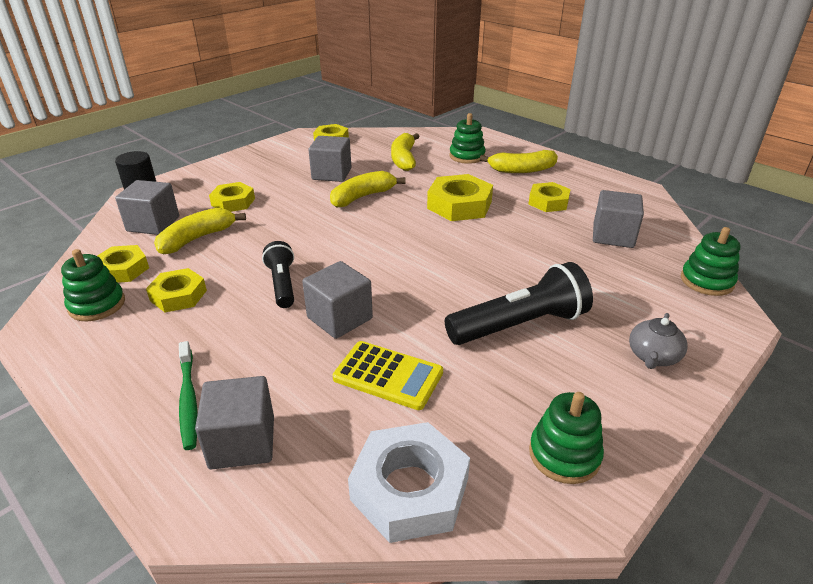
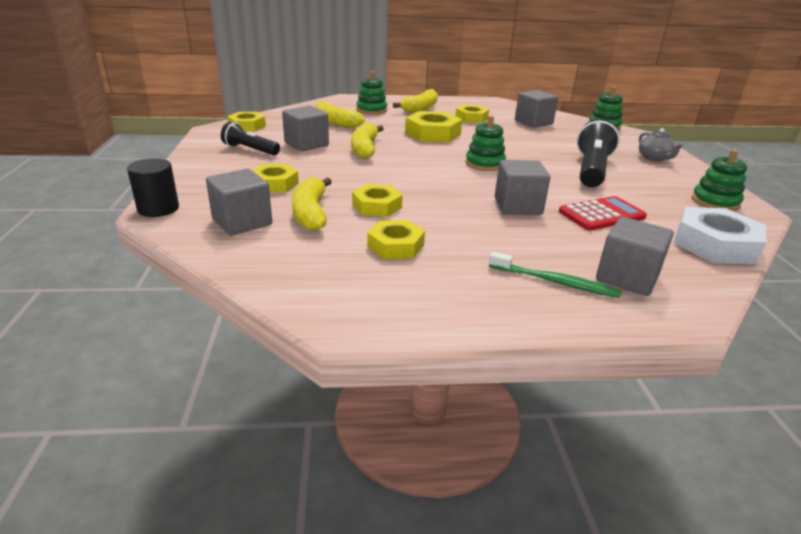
camera: 50 degrees left, 5 degrees down
green stacking toy [61,249,125,321] -> green stacking toy moved to [466,116,506,171]
yellow nut [98,245,149,283] -> yellow nut moved to [352,184,402,217]
black flashlight [262,241,294,308] -> black flashlight moved to [221,122,280,155]
yellow calculator [333,341,443,410] -> red calculator [559,196,647,231]

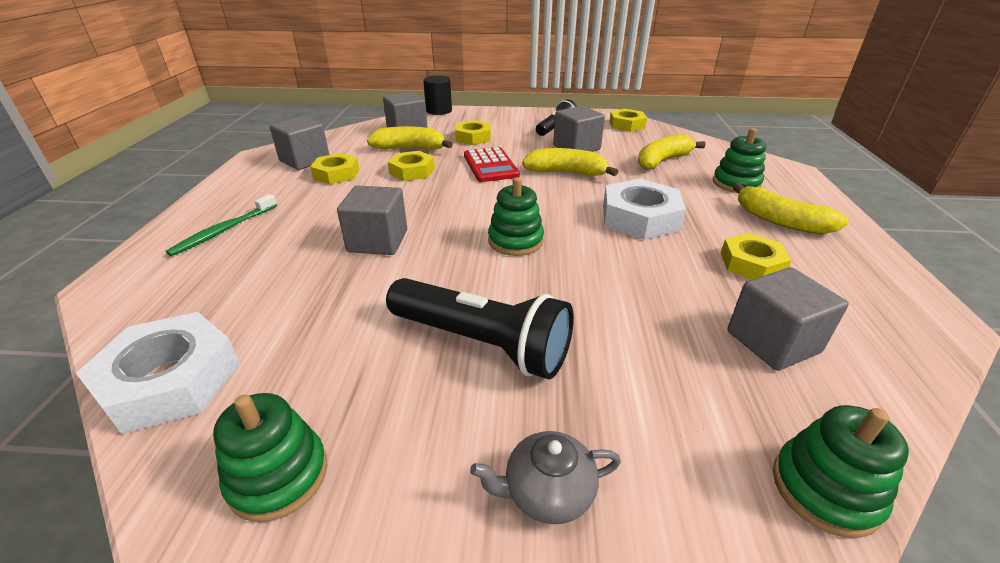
camera: 100 degrees right, 5 degrees up
yellow nut [405,111,462,143] -> white nut [603,179,686,240]
red calculator [559,196,647,231] -> red calculator moved to [464,147,520,182]
grey cube [596,217,674,296] -> grey cube moved to [270,116,329,170]

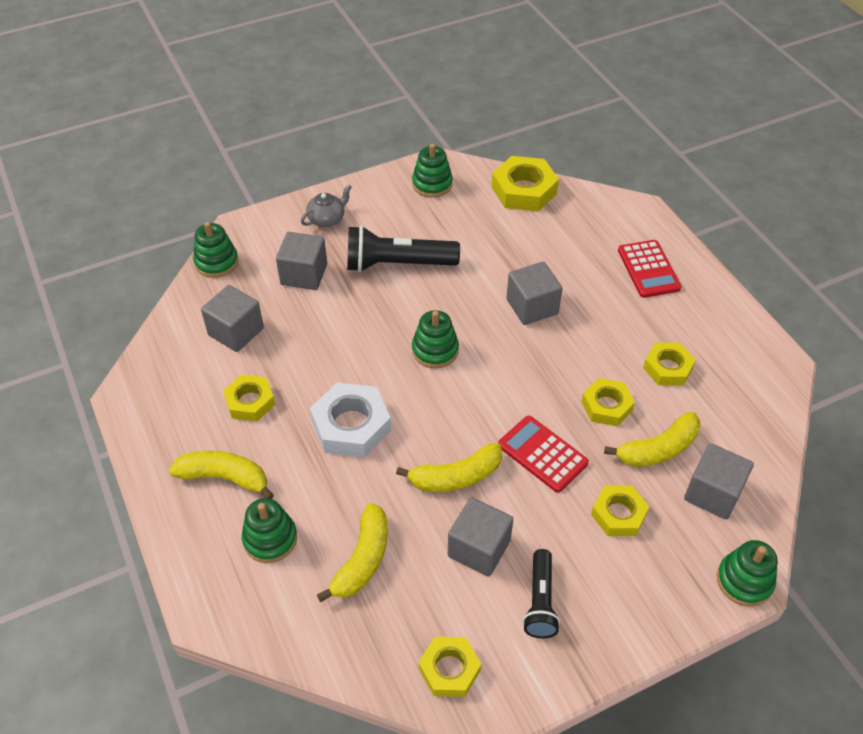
camera: 150 degrees right, 15 degrees up
white nut [76,312,240,434] -> yellow nut [491,156,559,211]
green toothbrush [166,194,277,256] -> red calculator [618,240,682,298]
grey cube [270,116,329,170] -> grey cube moved to [276,232,327,290]
black cylinder [423,76,452,115] -> green stacking toy [717,540,778,607]

